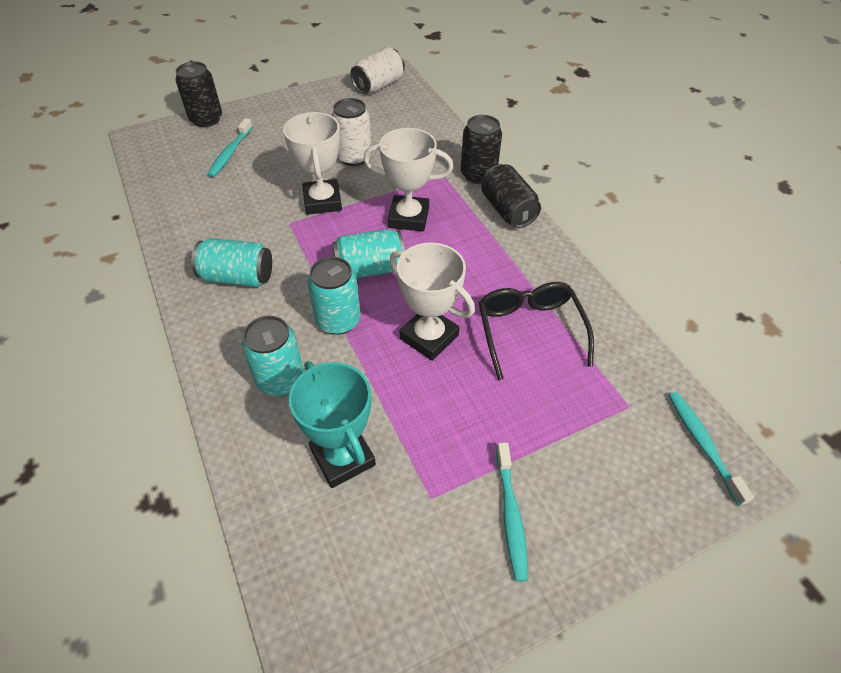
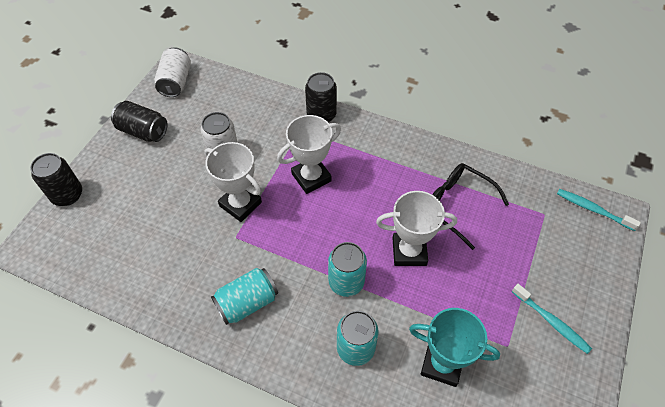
camera: 40 degrees left, 5 degrees up
turquoise toothbrush [207,118,252,177] -> none
turquoise can [332,229,405,278] -> none
black can [481,164,541,228] -> black can moved to [111,101,167,142]

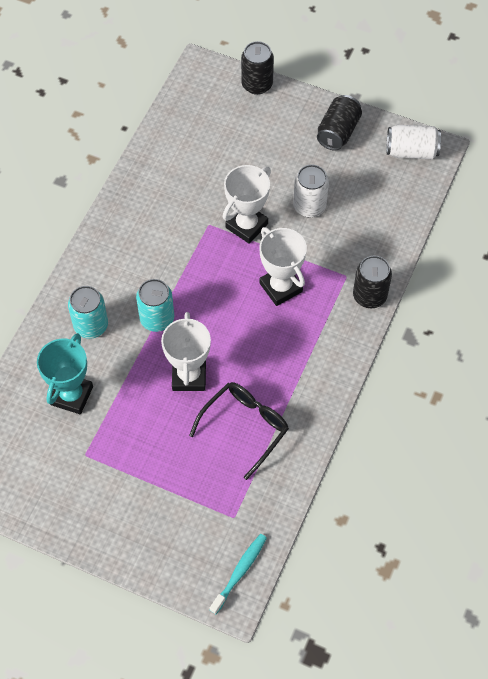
camera: 90 degrees right, 5 degrees up
turquoise can [211,268,278,325] -> none
turquoise toothbrush [512,284,592,354] -> none

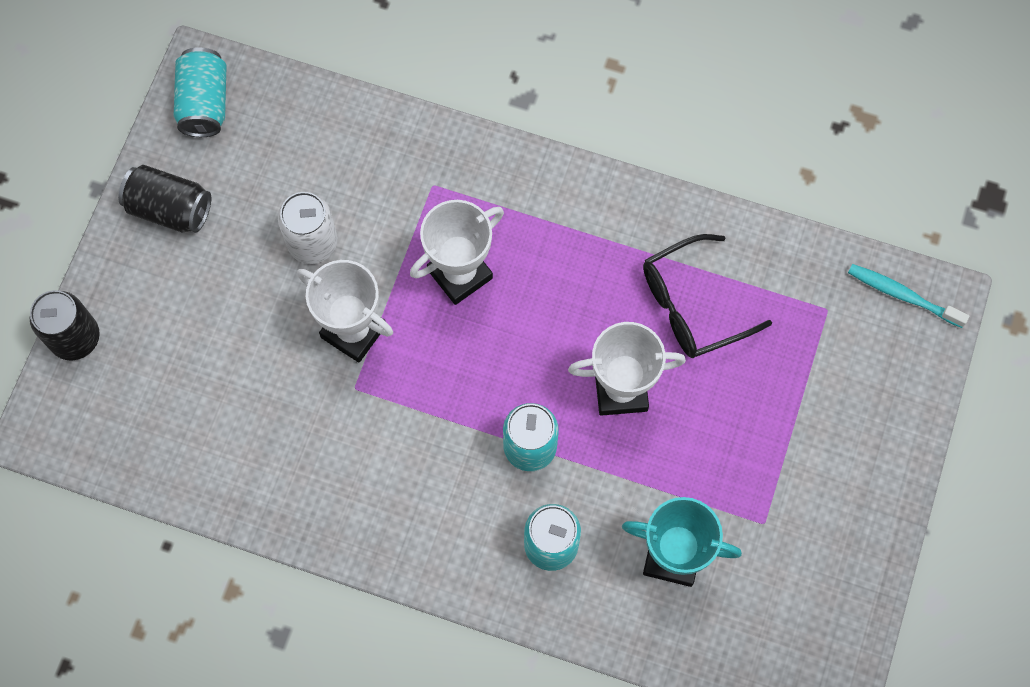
camera: 95 degrees left, 10 degrees up
black glasses [189,382,289,480] -> black glasses turned 60 degrees counterclockwise [643,234,772,358]
black can [353,256,392,308] -> none
white can [386,125,441,159] -> turquoise can [174,47,227,137]

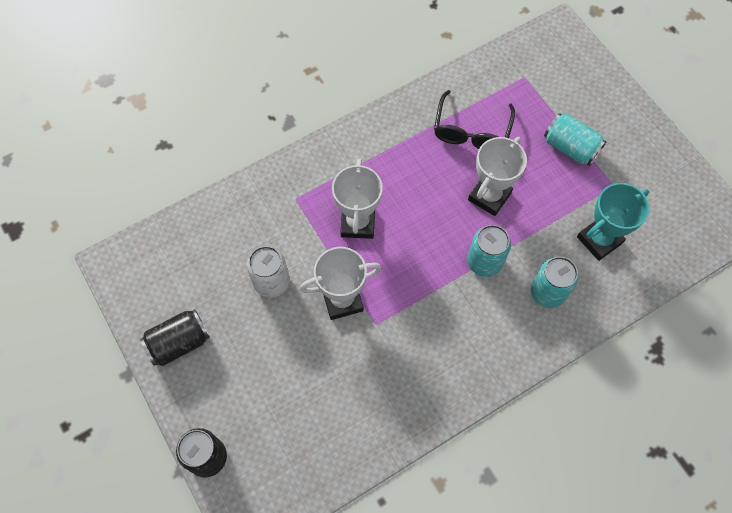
camera: 50 degrees left, 5 degrees down
turquoise can [174,47,227,137] -> turquoise can moved to [544,113,607,166]
turquoise toothbrush [848,264,969,328] -> none

